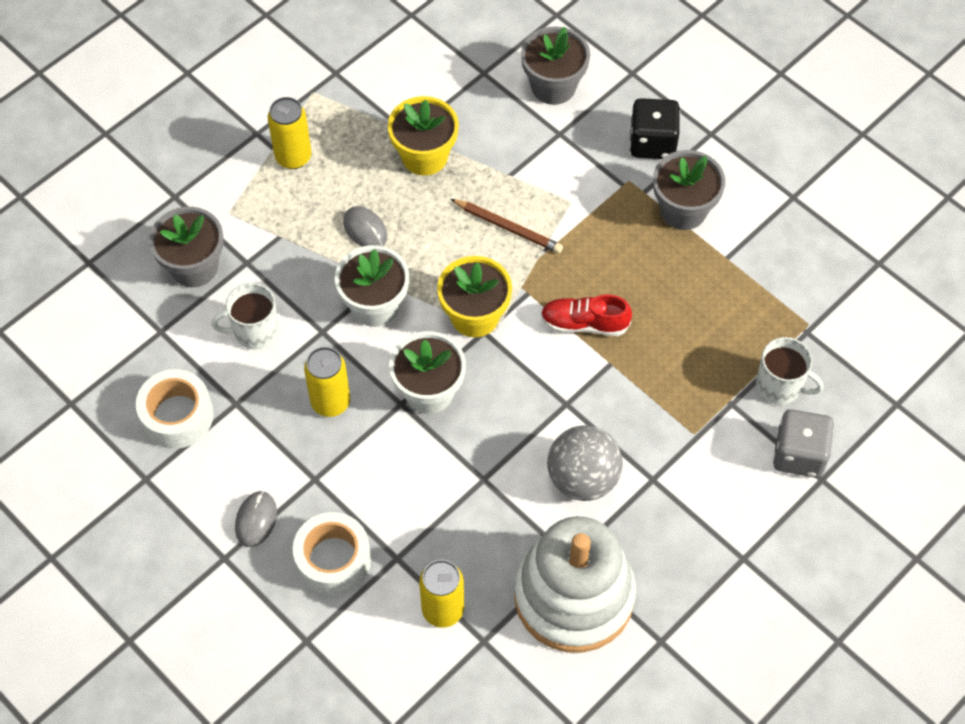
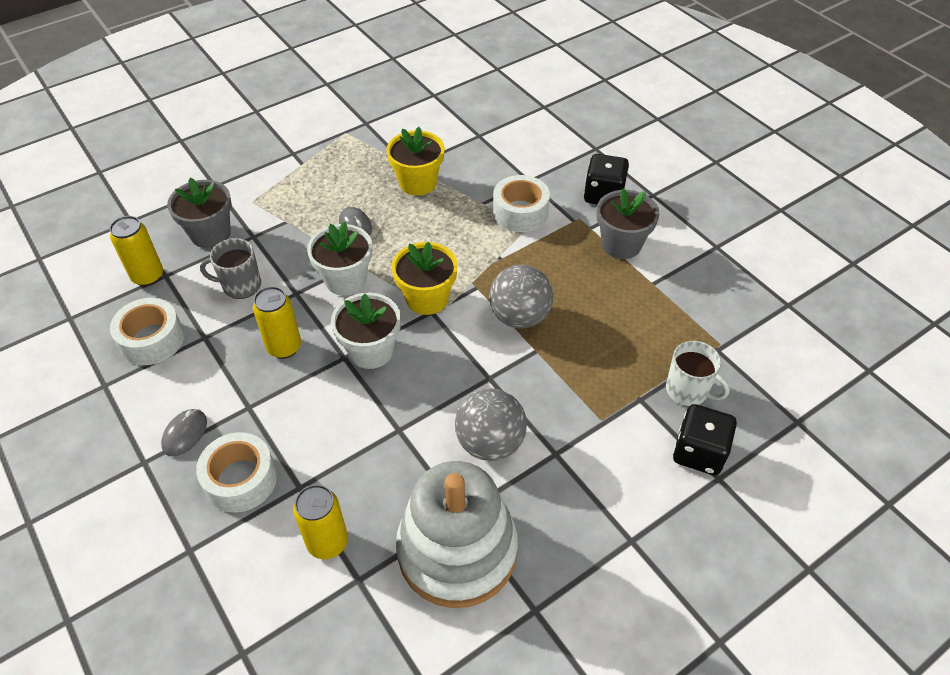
camera: 10 degrees right, 10 degrees down
white mug [211,283,279,350] -> grey mug [200,238,261,299]
yellow can [268,97,311,169] -> yellow can moved to [109,216,163,286]
brown pencil [451,199,563,253] -> none
grey flower pot [521,26,590,105] -> none
red shoe [541,295,632,336] -> grey ball [489,265,553,329]
grey dice [773,409,834,478] -> black dice [673,404,737,475]
none -> white tape [493,175,550,232]

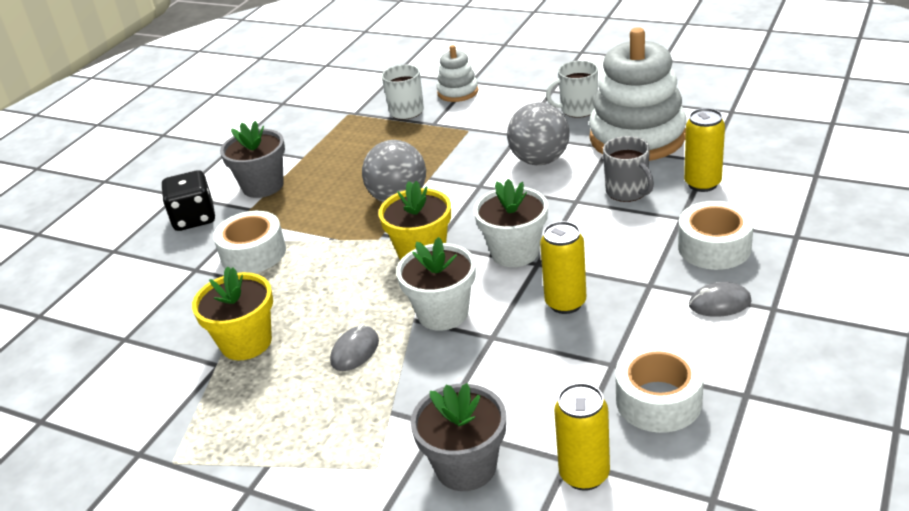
camera: 115 degrees left, 15 degrees down
grey mug [200,238,261,299] -> grey mug moved to [603,136,654,202]
black dice [673,404,737,475] -> white stacking toy [437,45,478,102]
none -> white mug [546,60,598,118]

